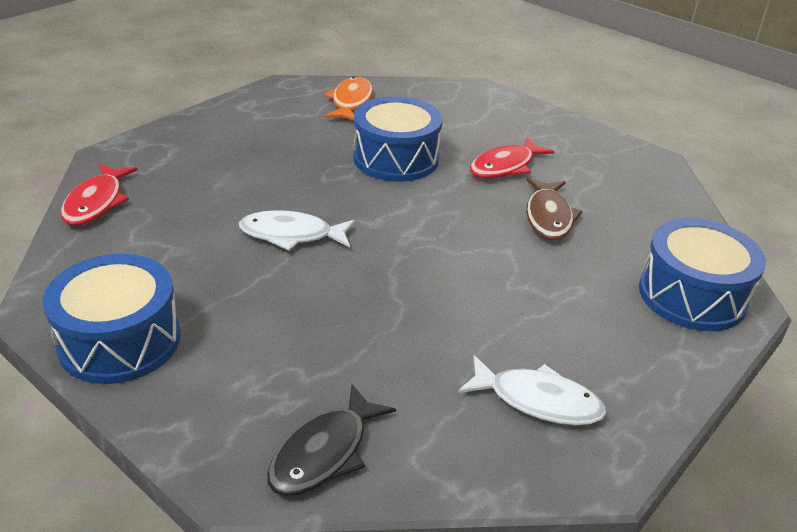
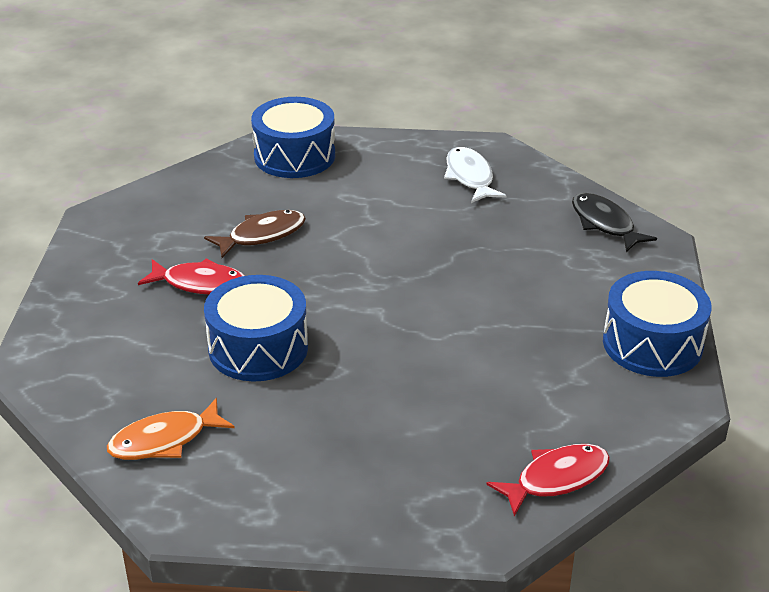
camera: 125 degrees left, 0 degrees up
white fish [239,210,355,251] -> none
black fish [267,384,396,496] -> black fish turned 120 degrees counterclockwise [572,193,657,252]

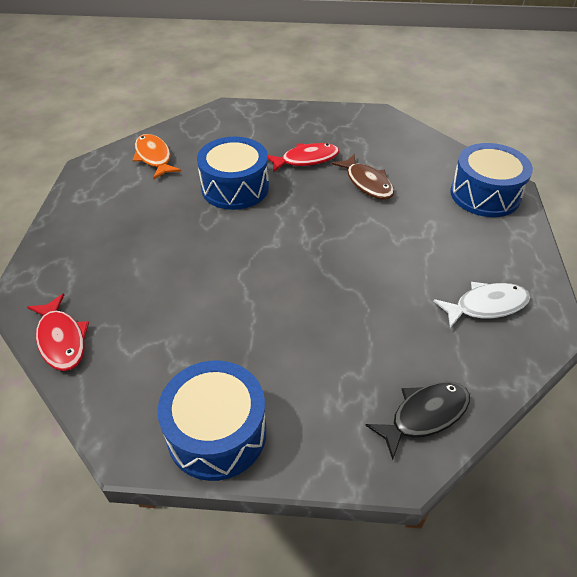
camera: 90 degrees right, 10 degrees up
red fish [138,258,245,294] -> red fish turned 120 degrees counterclockwise [268,143,339,172]

